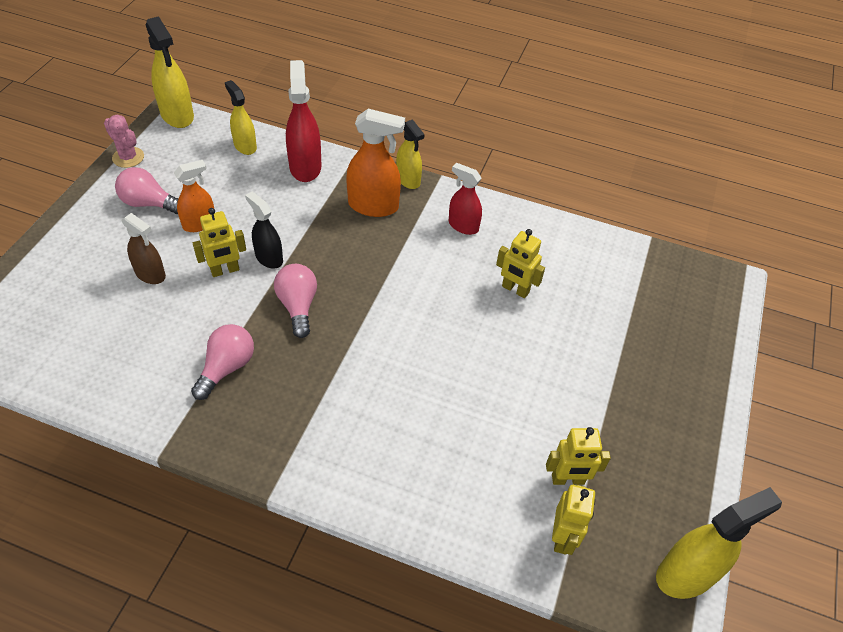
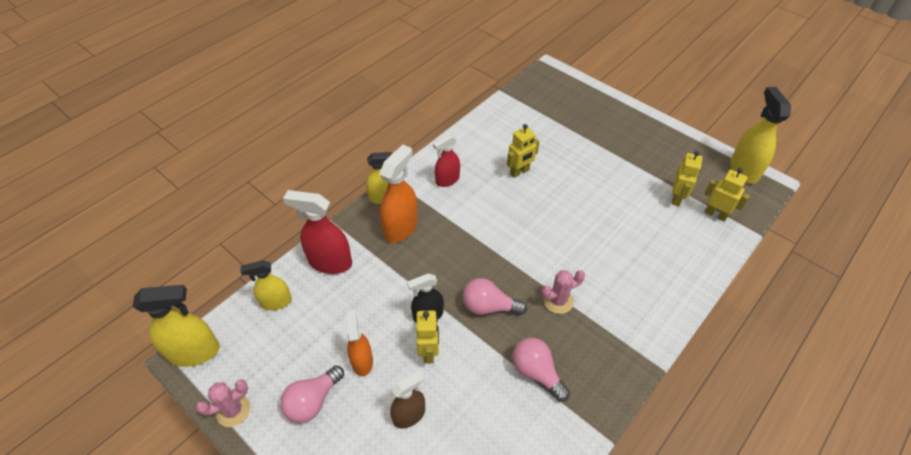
camera: 65 degrees left, 0 degrees up
none -> pink cactus [541,270,585,314]

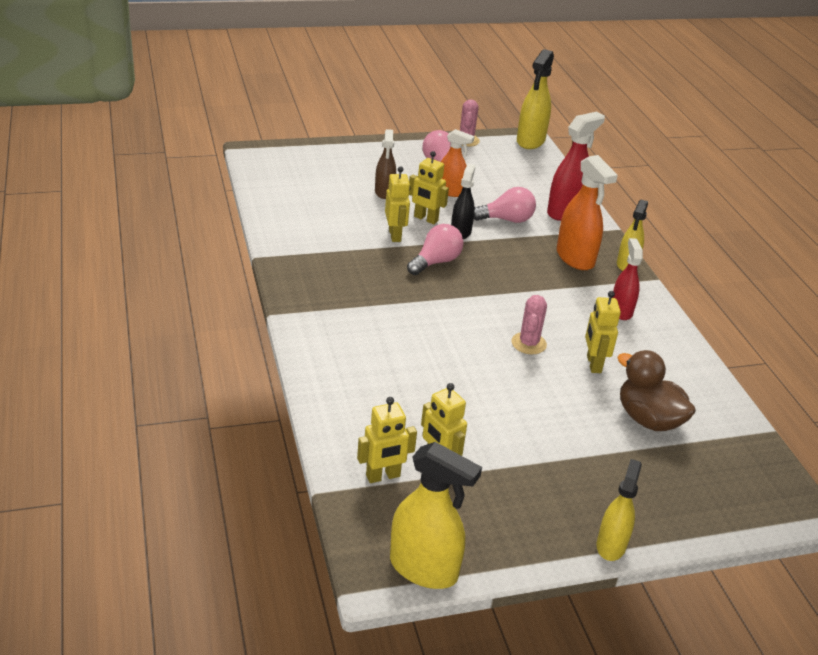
camera: 120 degrees right, 15 degrees down
yellow spray bottle [241,260,292,310] -> yellow spray bottle moved to [597,459,642,561]
pink light bulb [512,338,570,402] -> pink light bulb moved to [474,187,536,223]
pink cactus [541,270,585,314] -> pink cactus moved to [512,295,547,354]
none -> yellow robot [385,166,410,242]
none -> brown duck [617,350,696,431]

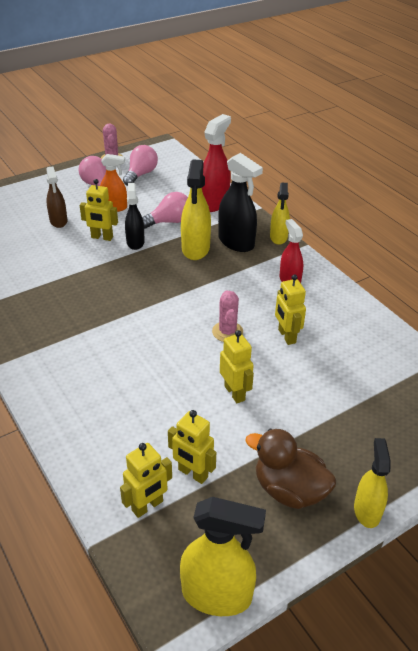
camera: 15 degrees left, 5 degrees up
yellow robot [385,166,410,242] -> yellow robot moved to [220,330,254,403]
pink light bulb [407,224,464,275] -> pink light bulb moved to [123,145,158,186]
yellow spray bottle [517,49,554,149] -> yellow spray bottle moved to [181,159,211,260]
orange spray bottle [557,155,618,270] -> black spray bottle [218,153,263,252]
brown duck [617,350,696,431] -> brown duck moved to [245,429,336,509]

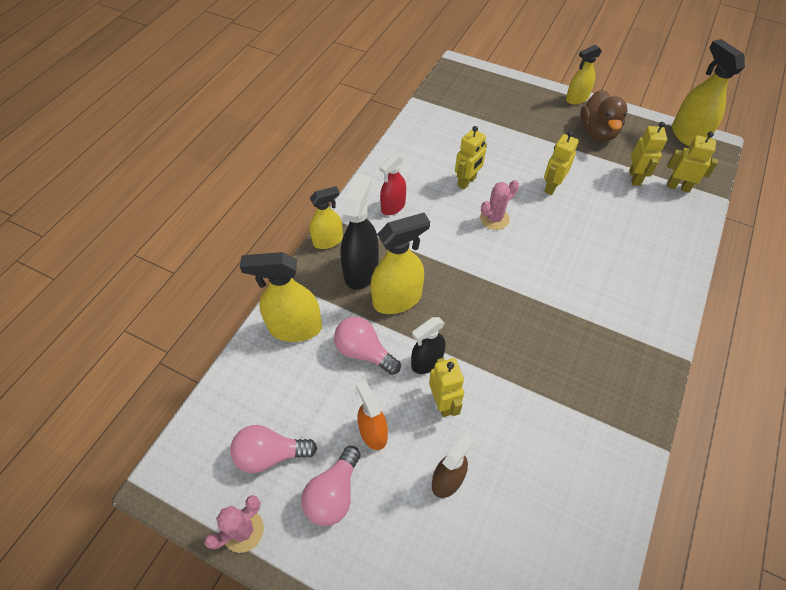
camera: 120 degrees left, 15 degrees up
red spray bottle [202,114,231,212] -> yellow spray bottle [240,252,322,342]

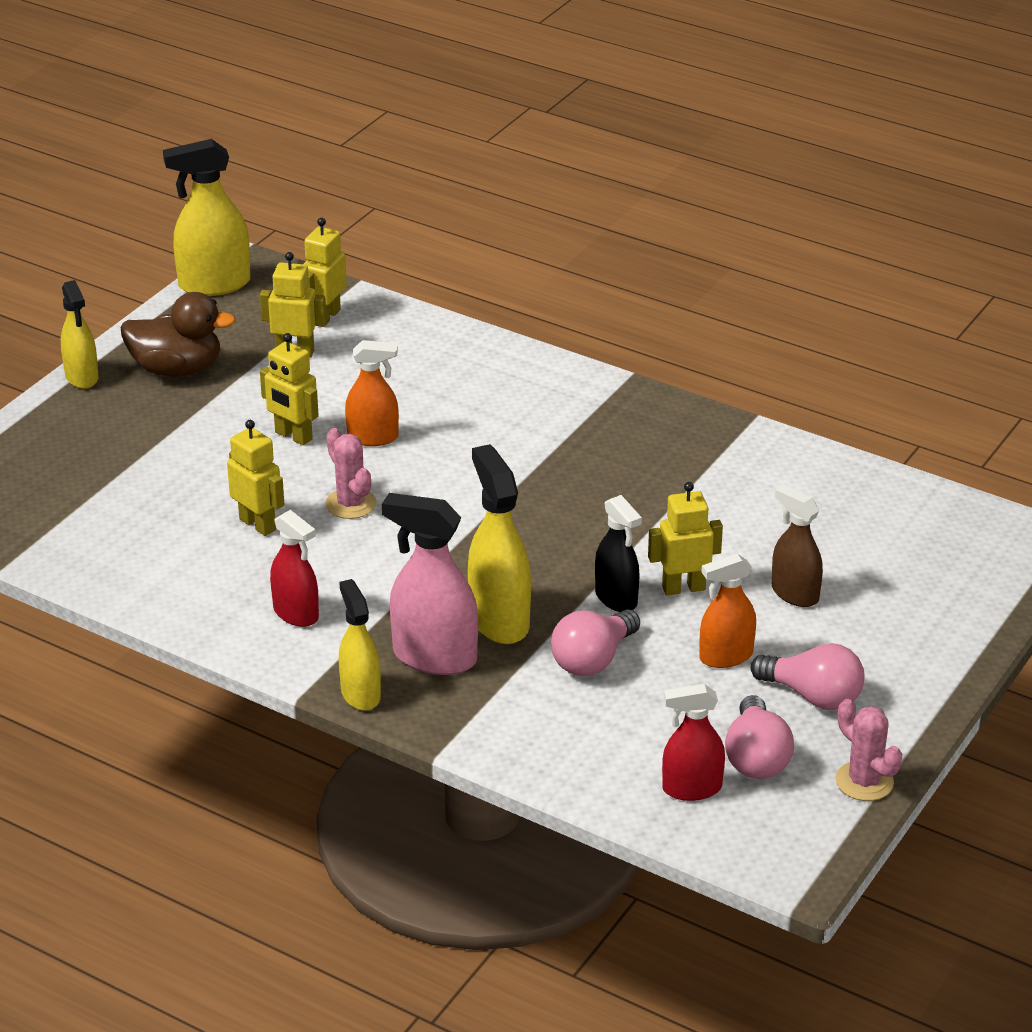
camera: 85 degrees left, 20 degrees down
yellow spray bottle [240,252,322,342] -> none
black spray bottle [340,174,379,290] -> pink spray bottle [382,493,478,675]
none -> orange spray bottle [345,340,399,446]
none -> red spray bottle [662,684,725,801]

